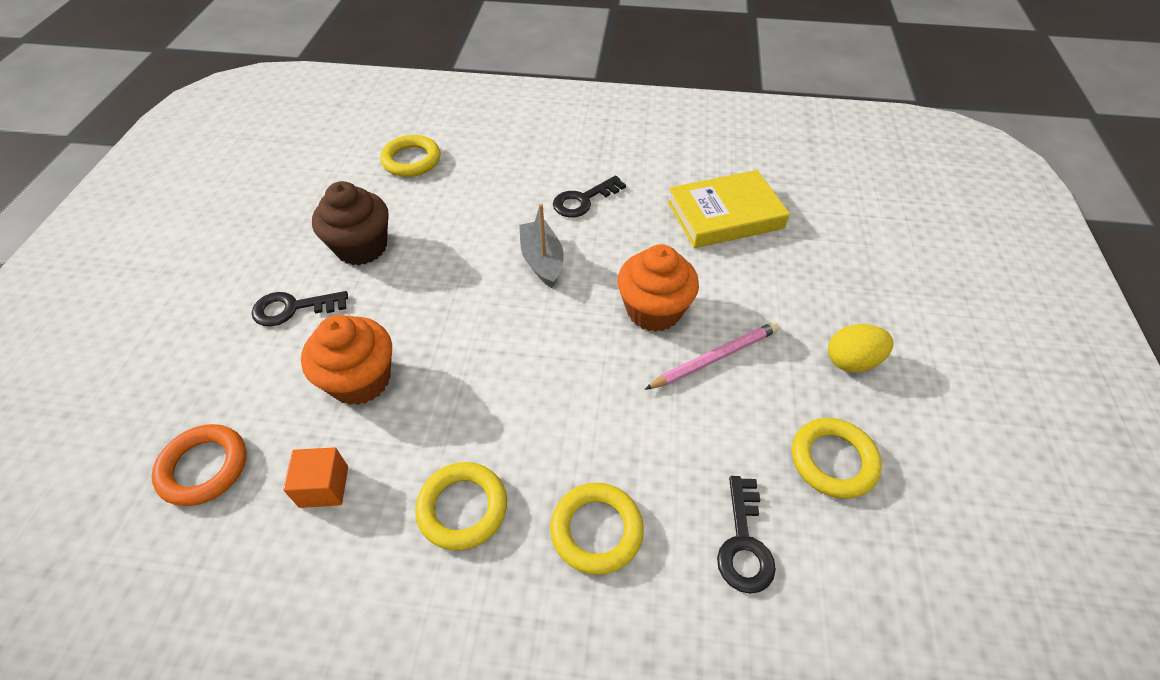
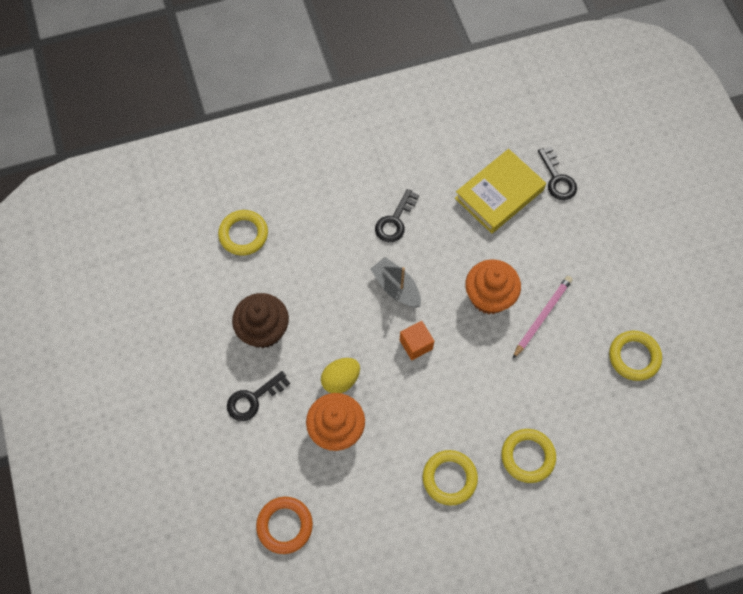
camera: 25 degrees left, 15 degrees up
orange cube [283,447,348,508] -> orange cube moved to [400,321,434,360]
black key [717,476,776,594] -> black key moved to [538,147,577,200]
yellow egg [828,324,893,372] -> yellow egg moved to [321,358,360,393]

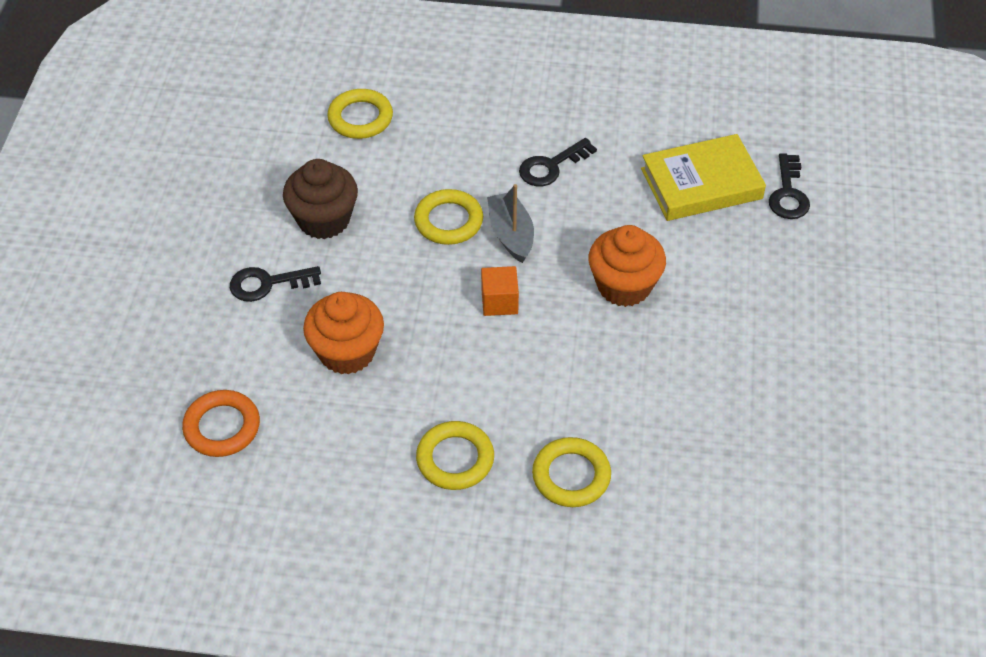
camera: 25 degrees right, 15 degrees down
yellow egg [321,358,360,393] -> none
pink pencil [513,276,573,359] -> none
yellow ring [609,331,662,381] -> yellow ring moved to [414,189,483,245]

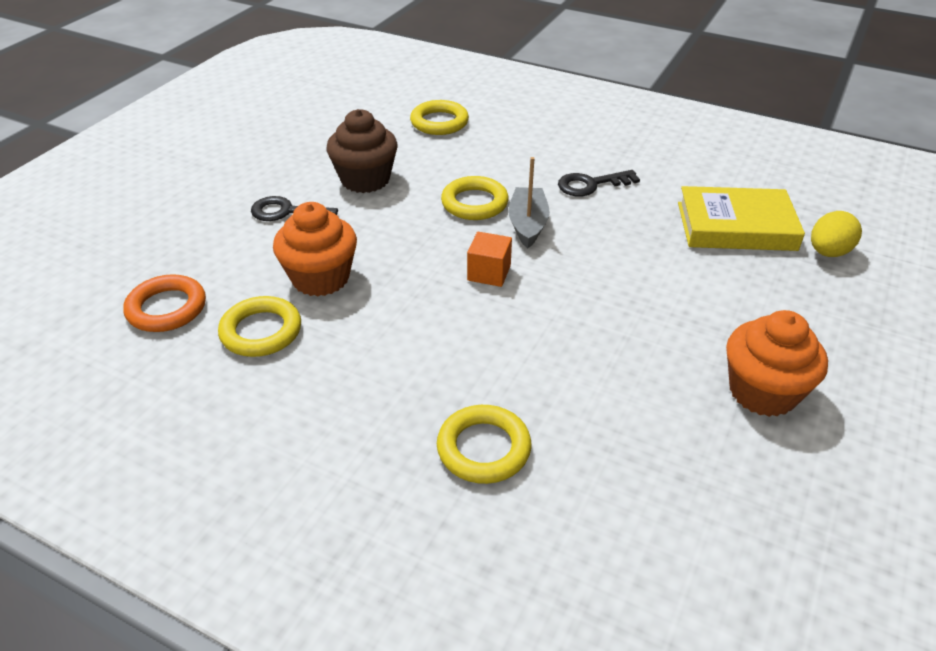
camera: 20 degrees right, 10 degrees down
yellow ring [416,421,494,490] -> yellow ring moved to [218,296,301,357]
orange cupcake [589,225,666,307] -> orange cupcake moved to [726,310,828,417]
black key [769,153,810,219] -> yellow egg [811,211,862,257]

